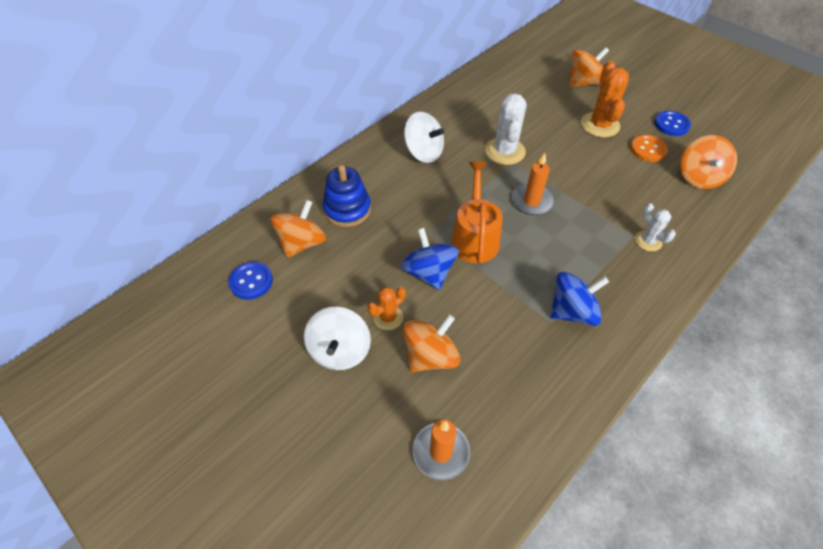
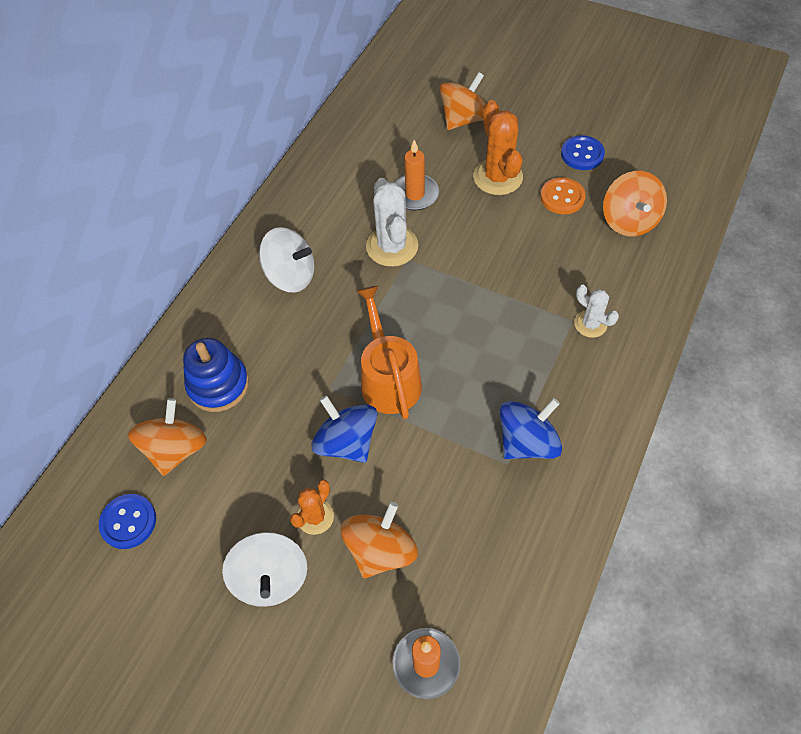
camera: 15 degrees left, 5 degrees up
orange candle [512,153,554,215] -> orange candle moved to [395,140,439,211]

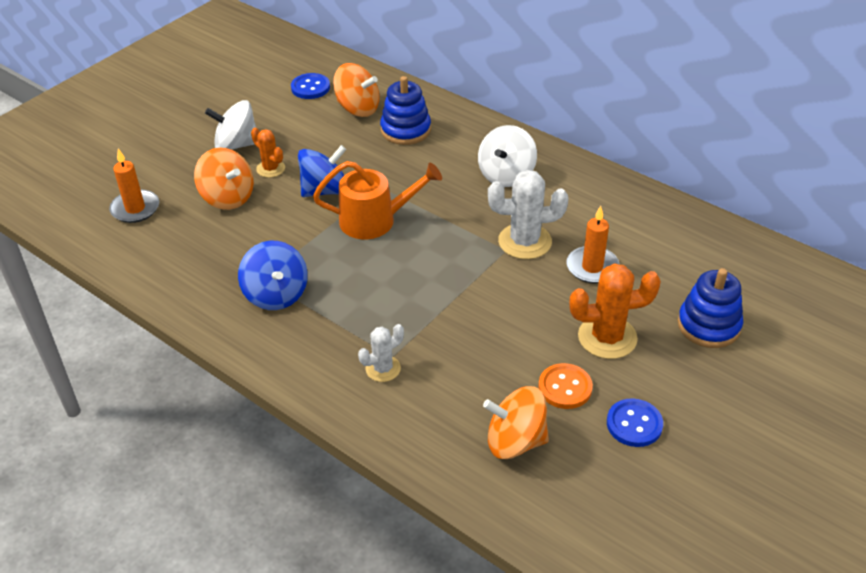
camera: 100 degrees right, 15 degrees down
orange spinning top [439,72,486,130] -> blue stacking toy [678,268,743,348]

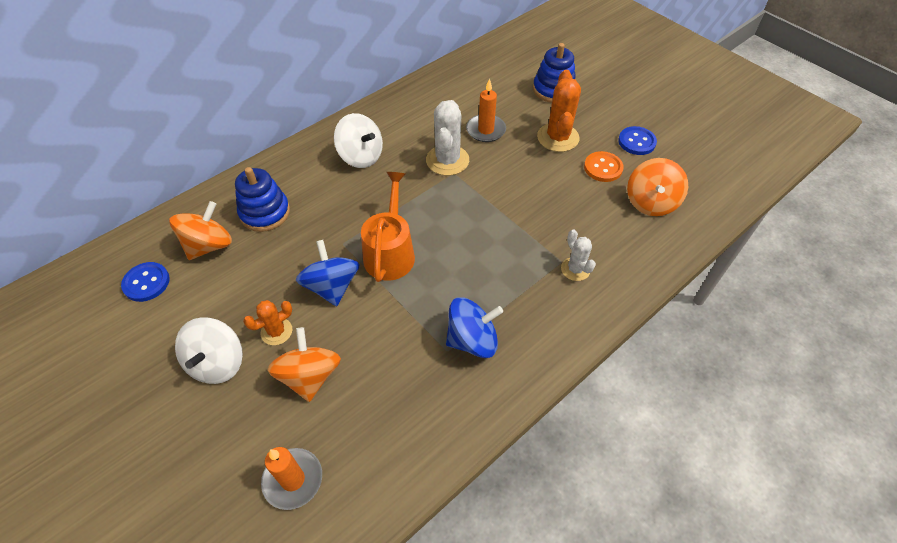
camera: 80 degrees left, 10 degrees up
orange spinning top [194,148,254,210] -> orange spinning top turned 60 degrees counterclockwise [267,327,341,402]

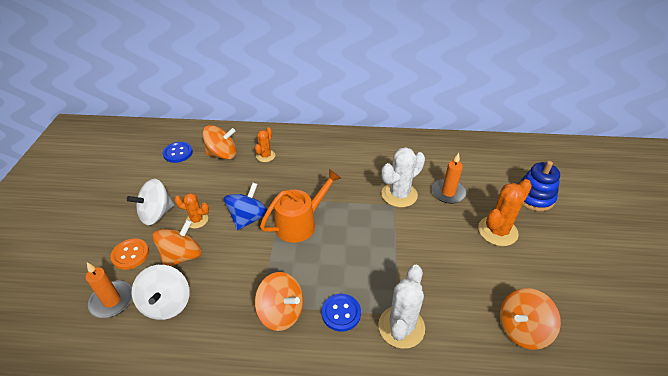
camera: 45 degrees right, 10 degrees down
blue stacking toy [235,167,290,232] -> orange cactus [255,127,275,162]
white spinning top [334,113,383,168] -> white spinning top moved to [132,265,190,320]
blue spinning top [446,297,503,358] -> orange spinning top [255,272,303,331]
white cactus [561,229,596,281] -> white cactus [378,265,425,349], size x1.71
orange button [584,151,624,182] -> orange button moved to [110,238,149,270]
blue button [618,126,657,155] -> blue button moved to [322,294,361,332]

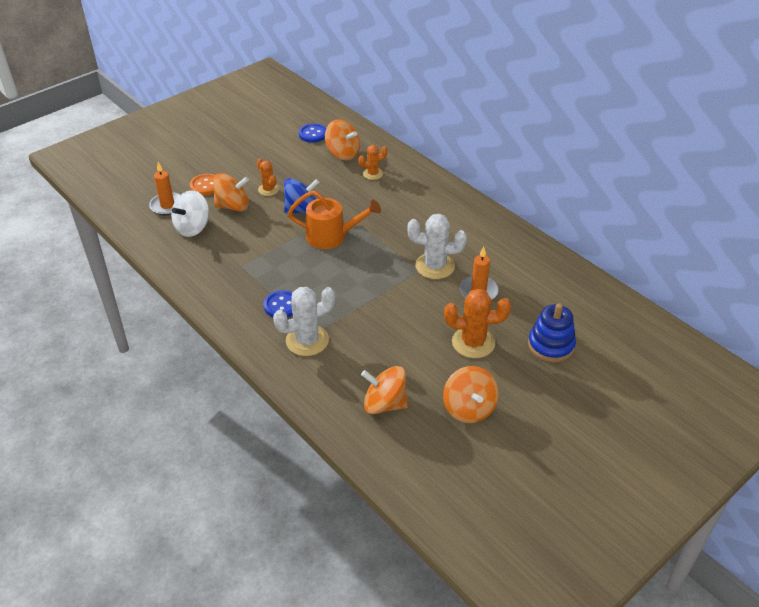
camera: 45 degrees right, 0 degrees up
white spinning top [127,179,174,225] -> none
orange spinning top [255,272,303,331] -> orange spinning top moved to [443,366,499,423]

